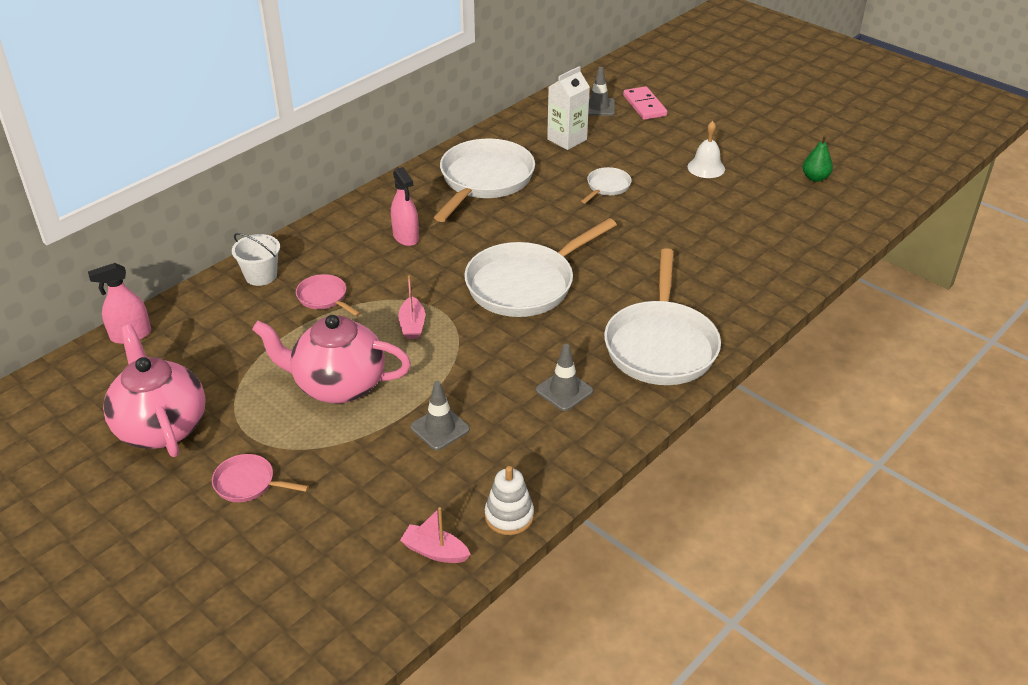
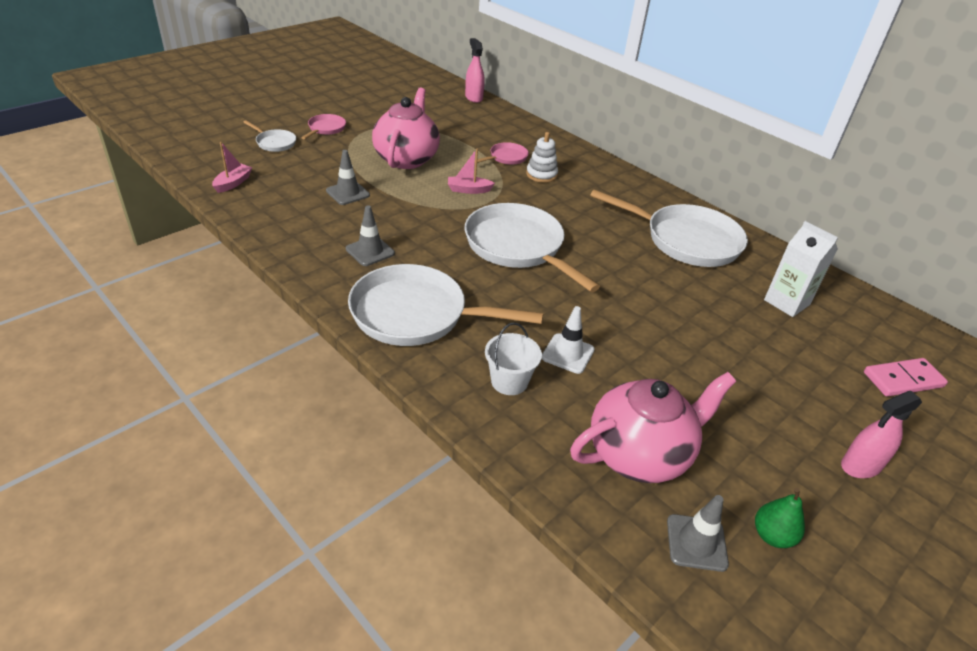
camera: 90 degrees right, 0 degrees up
pink teapot [103,324,206,457] -> pink teapot moved to [570,372,736,483]
white bucket [232,233,280,286] -> white bucket moved to [485,322,542,395]
pink spray bottle [391,167,419,246] -> pink spray bottle moved to [841,391,922,478]
white stacking toy [485,466,534,535] -> white stacking toy moved to [526,132,558,183]
white pan [581,167,632,203] -> white pan moved to [243,120,296,152]
grey traffic cone [588,67,615,116] -> grey traffic cone moved to [667,495,729,572]
white bell [688,121,725,178] -> none
none -> white traffic cone [542,306,595,374]

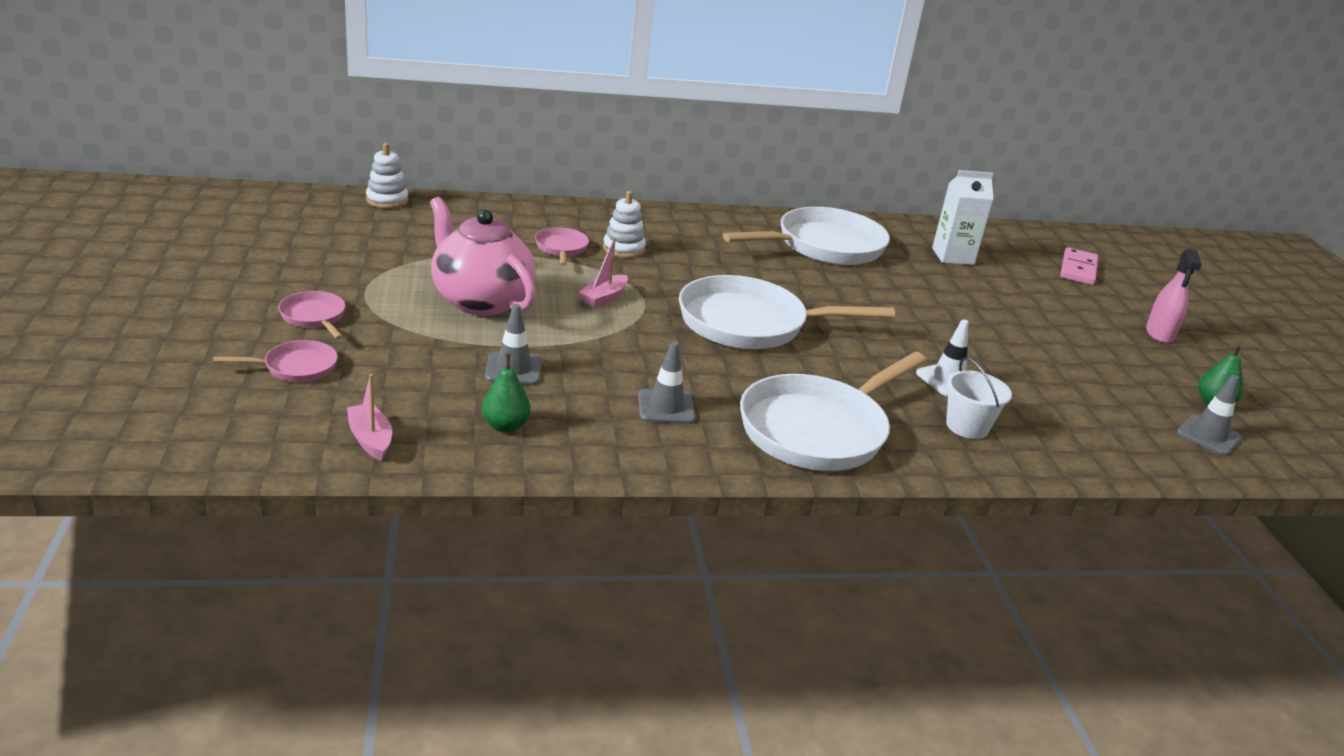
camera: 55 degrees left, 10 degrees down
white pan [243,120,296,152] -> pink pan [213,340,338,382]
pink spray bottle [465,38,485,103] -> white stacking toy [366,143,409,209]
pink teapot [570,372,736,483] -> none
none -> green pear [482,353,531,432]

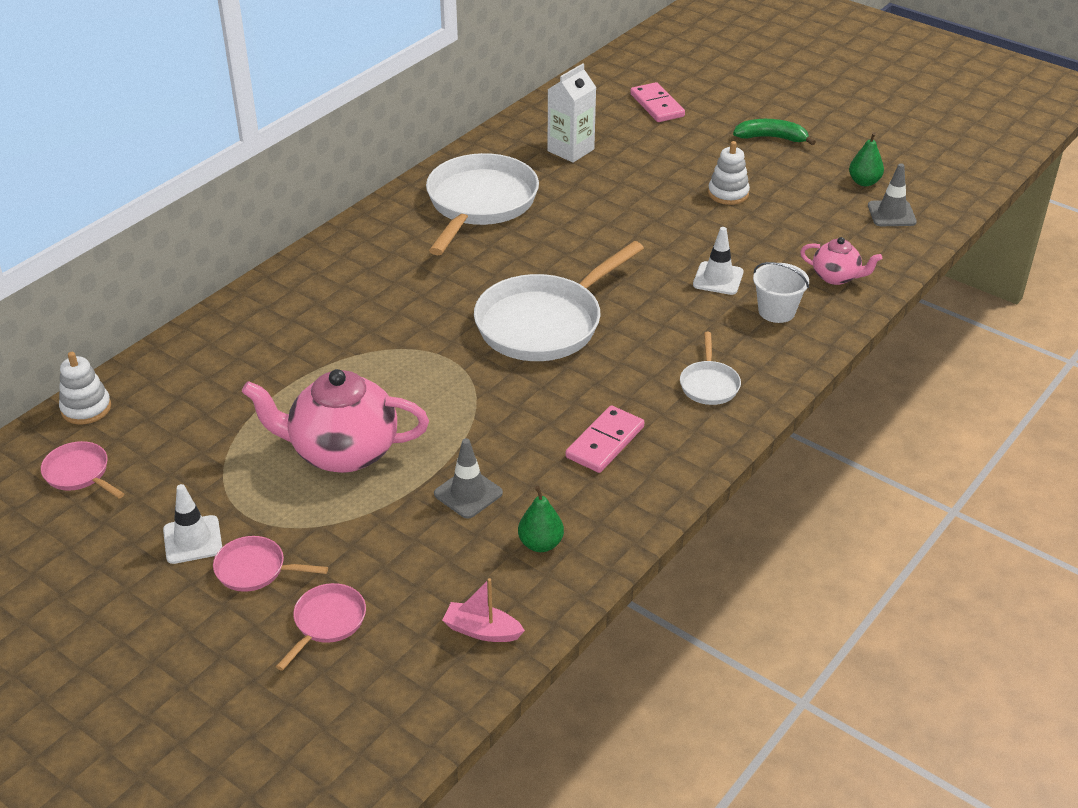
camera: 40 degrees left, 10 degrees up
pink pan [535,227,589,266] -> pink pan moved to [41,441,124,498]
pink boat [579,237,628,308] -> none
white stacking toy [603,191,646,258] -> white stacking toy moved to [708,141,750,205]
grey traffic cone [638,341,695,424] -> pink domino [566,405,644,473]
white pan [740,352,927,471] -> white pan [680,332,741,405], size x0.46
pink spray bottle [1146,249,1202,343] -> green banana [733,119,816,145]
none -> white traffic cone [163,484,222,564]
none -> pink teapot [800,237,882,285]

